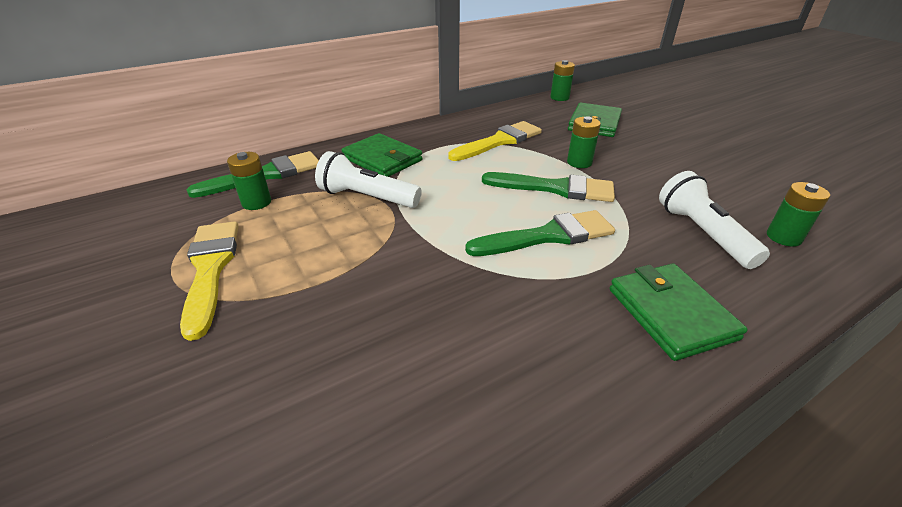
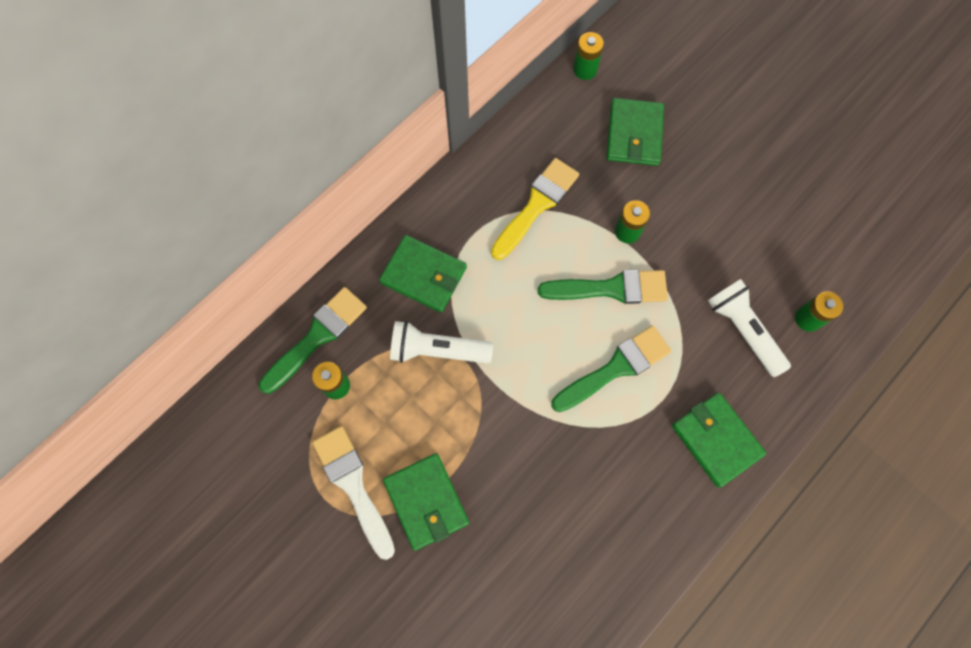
camera: 15 degrees left, 35 degrees up
yellow brush [180,221,239,341] -> white brush [312,426,395,560]
none -> green wallet [383,453,469,551]

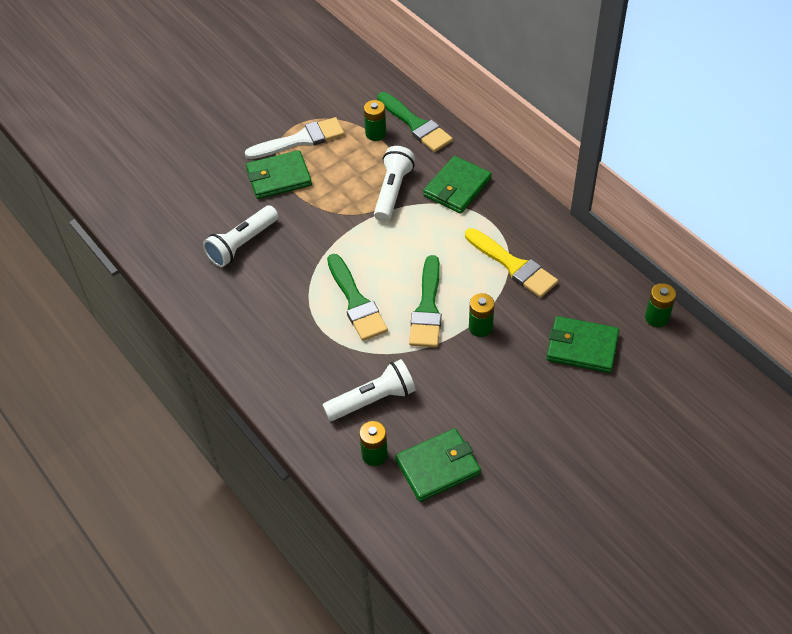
camera: 100 degrees right, 20 degrees down
green wallet [672,392,766,488] -> green wallet moved to [395,428,481,502]
none -> white flashlight [203,205,278,267]

